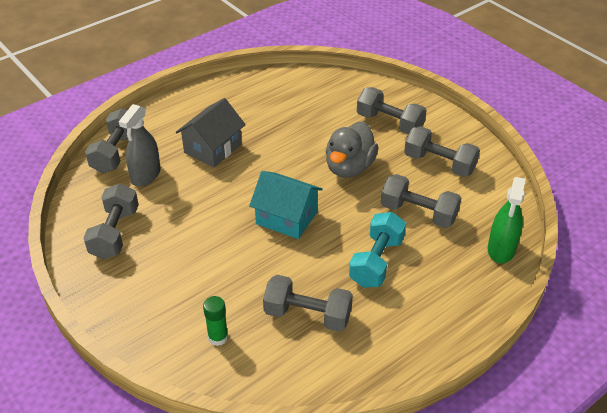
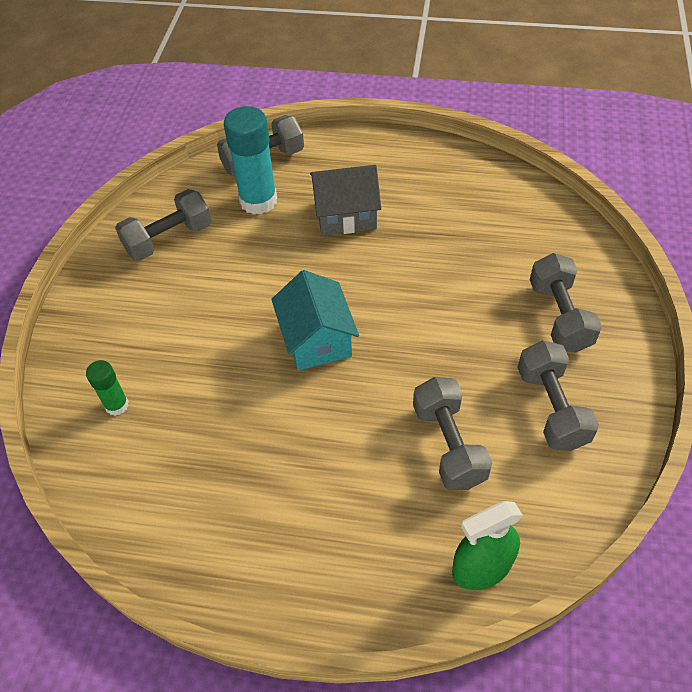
camera: 50 degrees right, 10 degrees up
grey spray bottle [119,104,161,187] -> turquoise glue stick [224,106,277,215]
grey dumbbell [263,275,353,332] -> none
grey duck [326,121,378,178] -> none
turquoise dumbbell [349,212,406,288] -> none

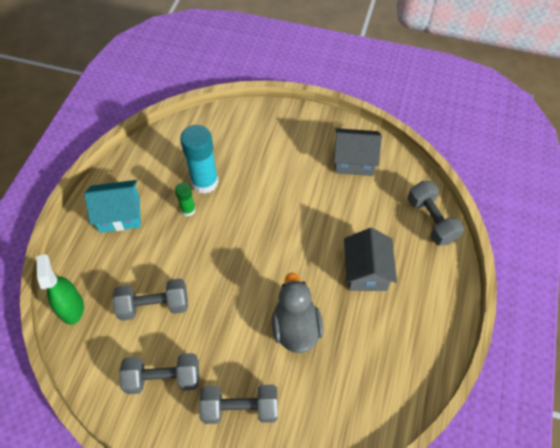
camera: 95 degrees right, 5 degrees up
green glue stick [86,360,129,416] -> green glue stick moved to [175,182,196,216]
grey dumbbell [115,189,212,261] -> grey house [334,128,382,176]
turquoise glue stick [224,106,277,215] -> turquoise glue stick moved to [180,125,219,194]
turquoise house [271,270,359,371] -> turquoise house moved to [84,180,141,233]
none -> grey duck [272,273,323,353]

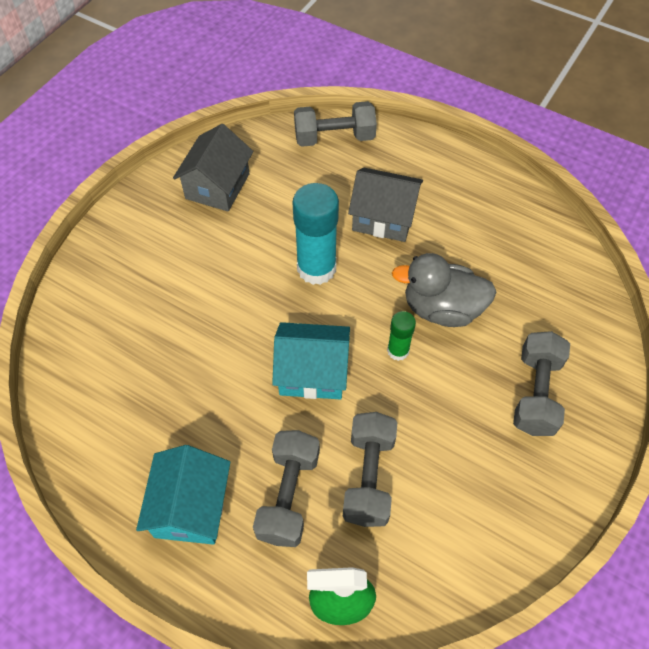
camera: 75 degrees left, 0 degrees up
grey dumbbell [119,353,199,394] -> grey dumbbell moved to [253,430,320,547]
green glue stick [175,182,196,216] -> green glue stick moved to [387,311,416,361]
turquoise glue stick [180,125,219,194] -> turquoise glue stick moved to [292,183,339,285]
none -> turquoise house [272,322,350,400]

